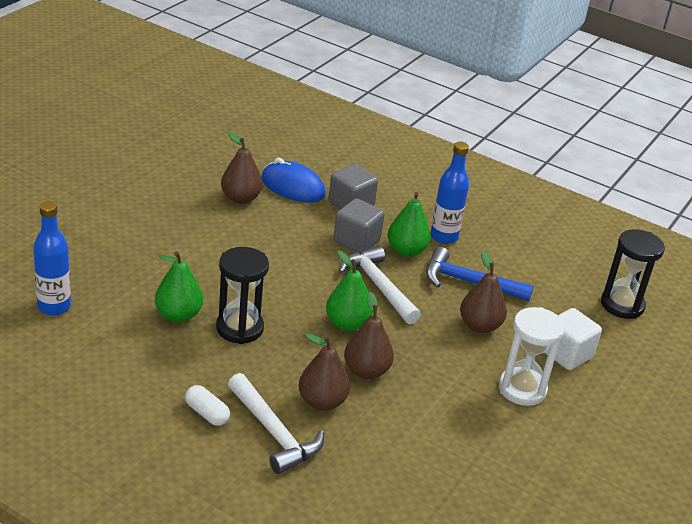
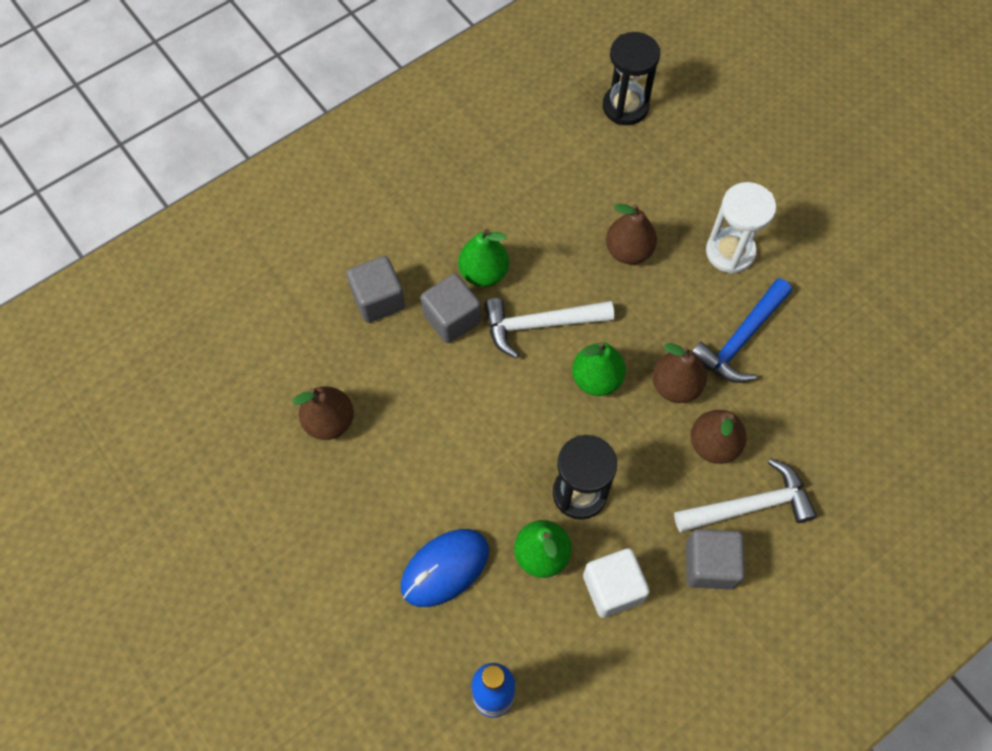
camera: 65 degrees left, 30 degrees up
white capsule [185,385,230,426] -> grey cube [686,529,745,590]
blue mouse [262,158,326,203] -> blue mouse moved to [401,529,489,607]
blue hammer [426,247,534,301] -> blue hammer moved to [692,278,792,383]
blue bottle [431,142,469,244] -> none
white cube [545,308,602,370] -> white cube moved to [583,548,650,618]

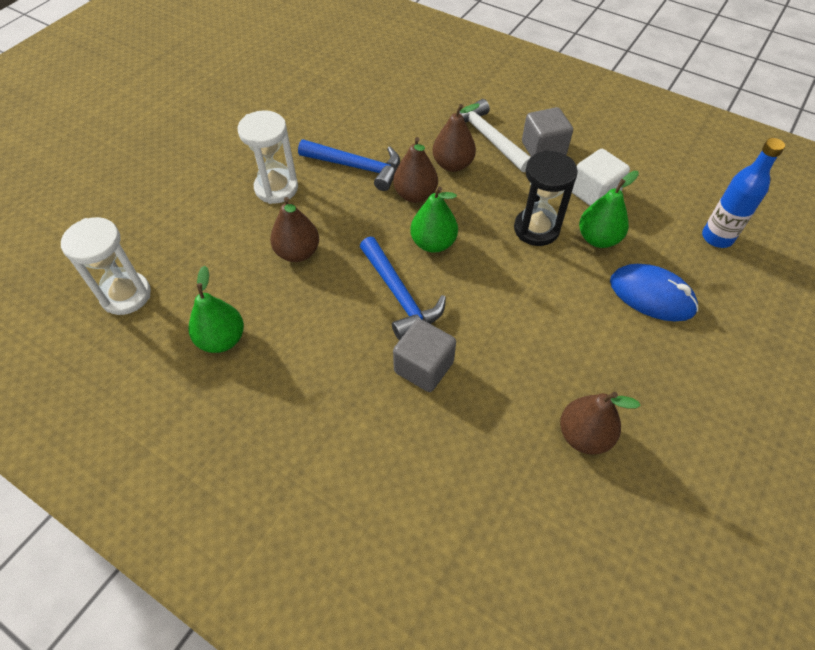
camera: 110 degrees left, 10 degrees down
grey cube [347,256,405,323] -> none
green pear [458,229,509,287] -> green pear moved to [189,266,244,353]
white hammer [484,298,614,358] -> blue hammer [360,237,446,340]
black hourglass [603,32,660,125] -> white hourglass [61,217,151,315]

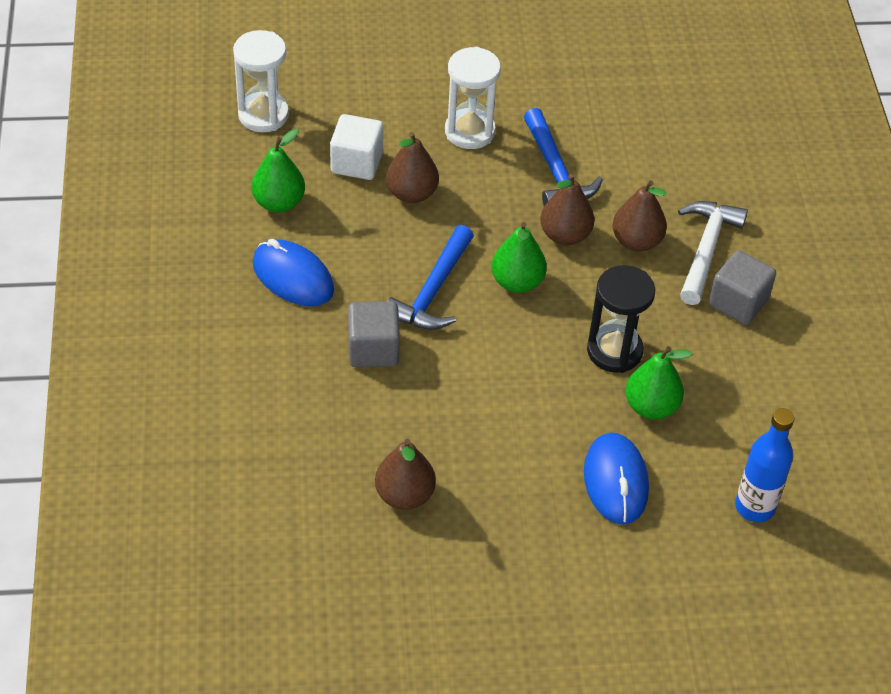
camera: 50 degrees right, 5 degrees down
white cube [572,149,630,206] -> white cube moved to [330,114,384,180]
none -> blue mouse [253,239,334,306]

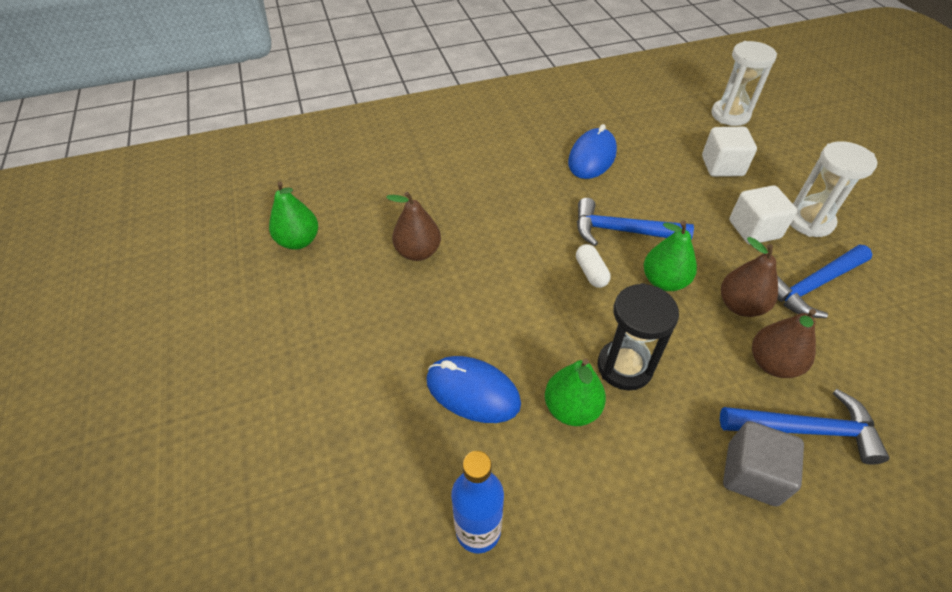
camera: 80 degrees right, 0 degrees up
green pear [251,129,305,212] -> green pear moved to [269,182,318,250]
grey cube [348,301,400,367] -> none
brown pear [386,132,439,203] -> none
blue mouse [584,433,649,525] -> blue mouse turned 45 degrees clockwise [426,356,521,423]
white hammer [678,201,748,305] -> blue hammer [720,389,889,465]
none -> white capsule [576,244,611,288]
none -> white cube [729,185,797,245]

